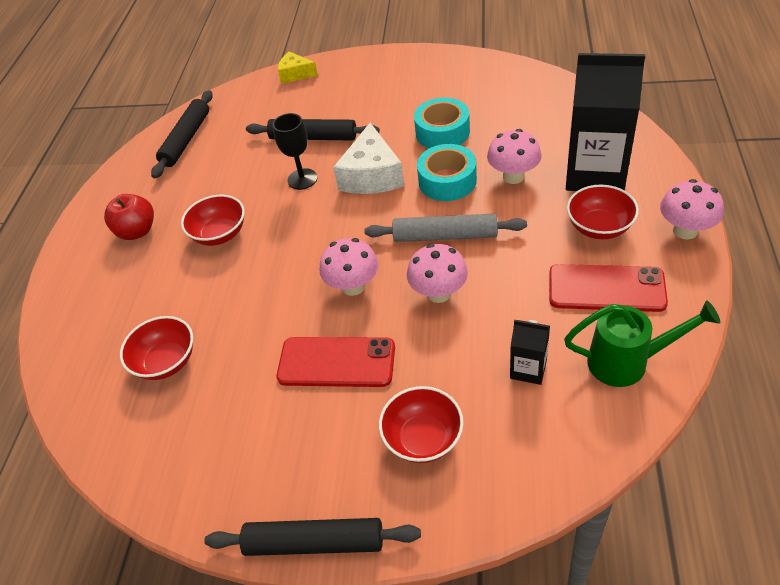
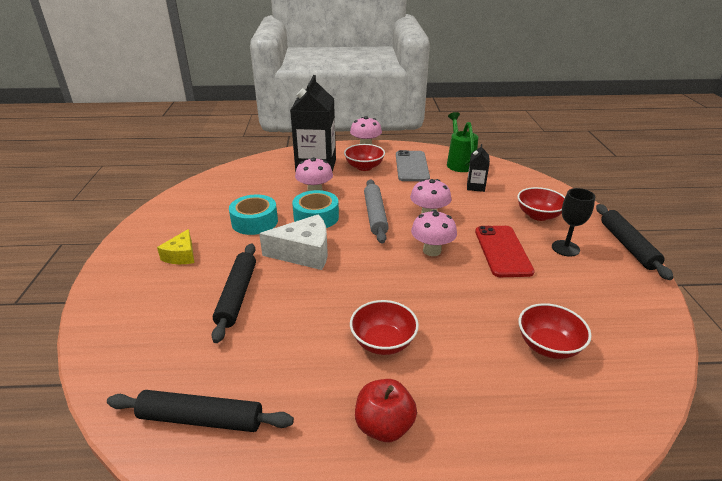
camera: 105 degrees left, 15 degrees down
black goblet [273,113,317,190] -> black goblet moved to [552,188,595,257]
yellow cheese [278,51,318,84] -> yellow cheese moved to [157,229,194,264]
red phone [549,264,668,312] -> grey phone [396,150,430,181]

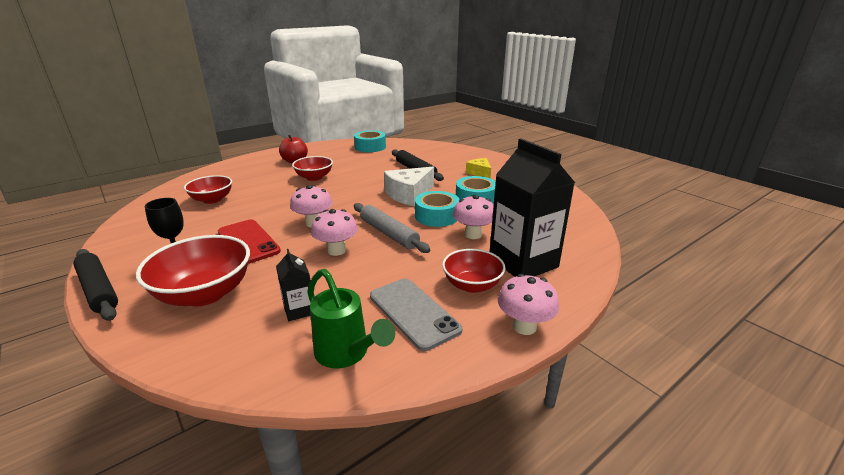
camera: 145 degrees right, 5 degrees down
black rolling pin [107,390,294,432] -> turquoise tape [354,130,386,152]
red bowl [517,187,565,221] -> red bowl [136,235,250,306], size x1.58

